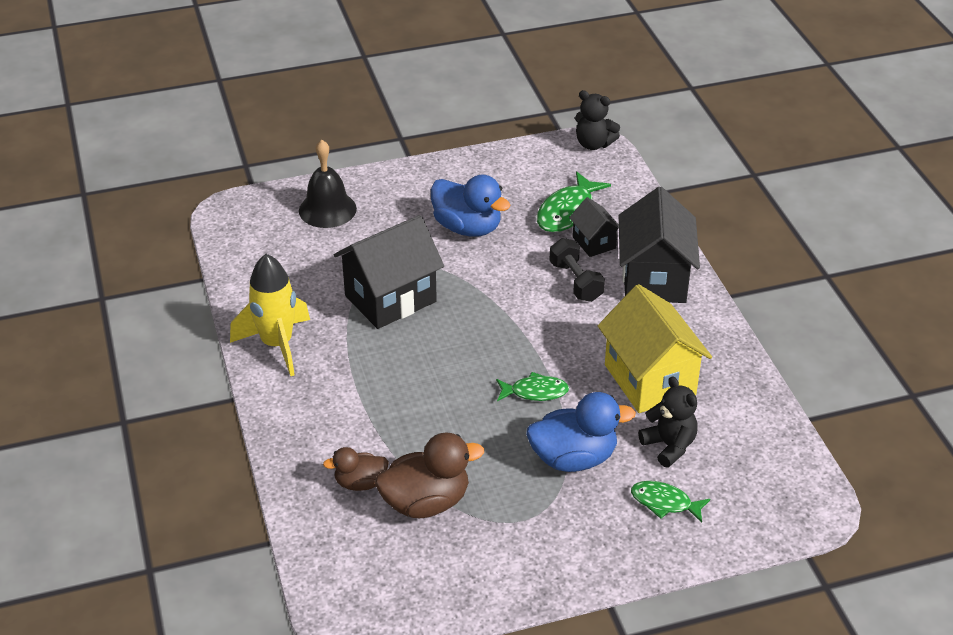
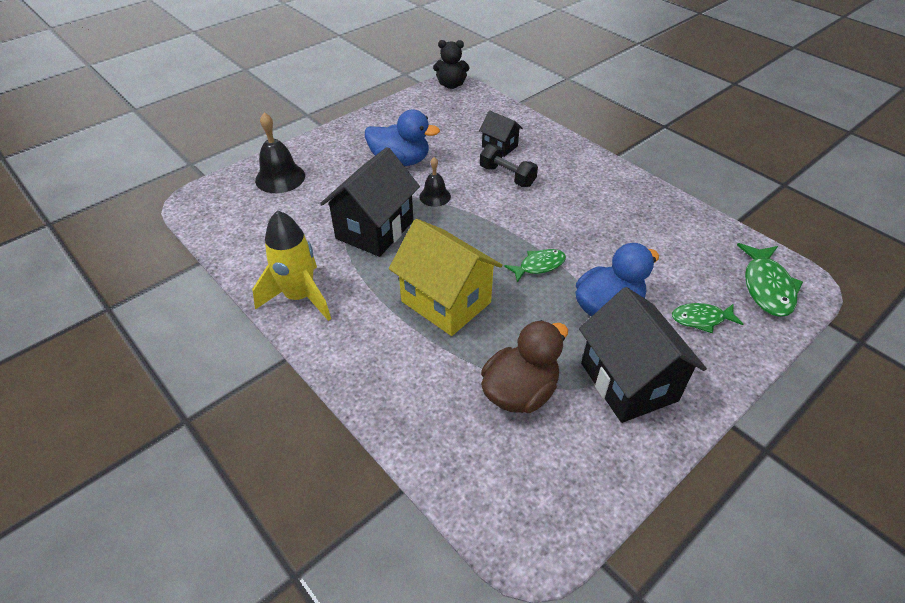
camera: 25 degrees left, 5 degrees up
brown duck [323,447,389,491] -> none
green fish [537,172,611,232] -> green fish moved to [737,243,803,317]
yellow house [598,284,712,413] -> yellow house moved to [389,219,502,336]
black house [619,187,700,303] -> black house moved to [579,287,707,423]
black teddy bear [638,376,698,467] -> none
none -> black bell [419,157,451,207]

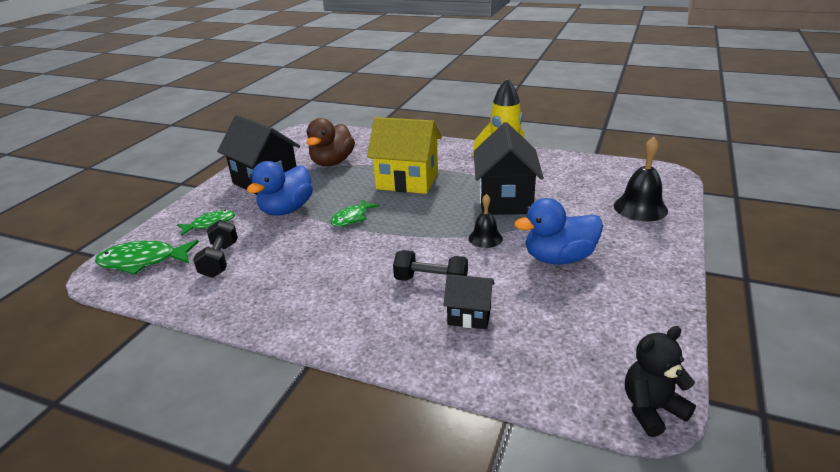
camera: 155 degrees right, 15 degrees down
green fish [737,243,803,317] -> green fish turned 75 degrees counterclockwise [95,240,199,275]
none -> black dumbbell [193,220,238,278]

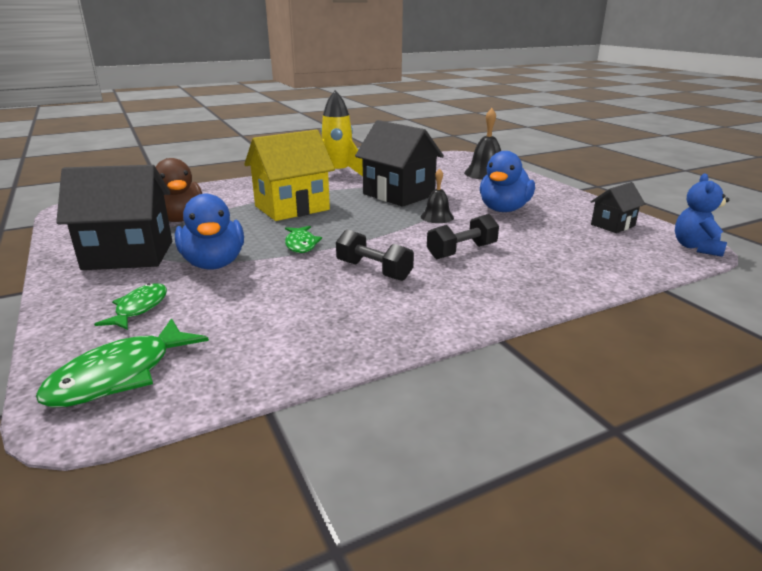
camera: 50 degrees left, 5 degrees down
black dumbbell [193,220,238,278] -> black dumbbell moved to [336,229,414,281]
black house [443,274,495,329] -> black house moved to [590,182,645,233]
black teddy bear [625,326,696,437] -> blue teddy bear [675,173,729,257]

